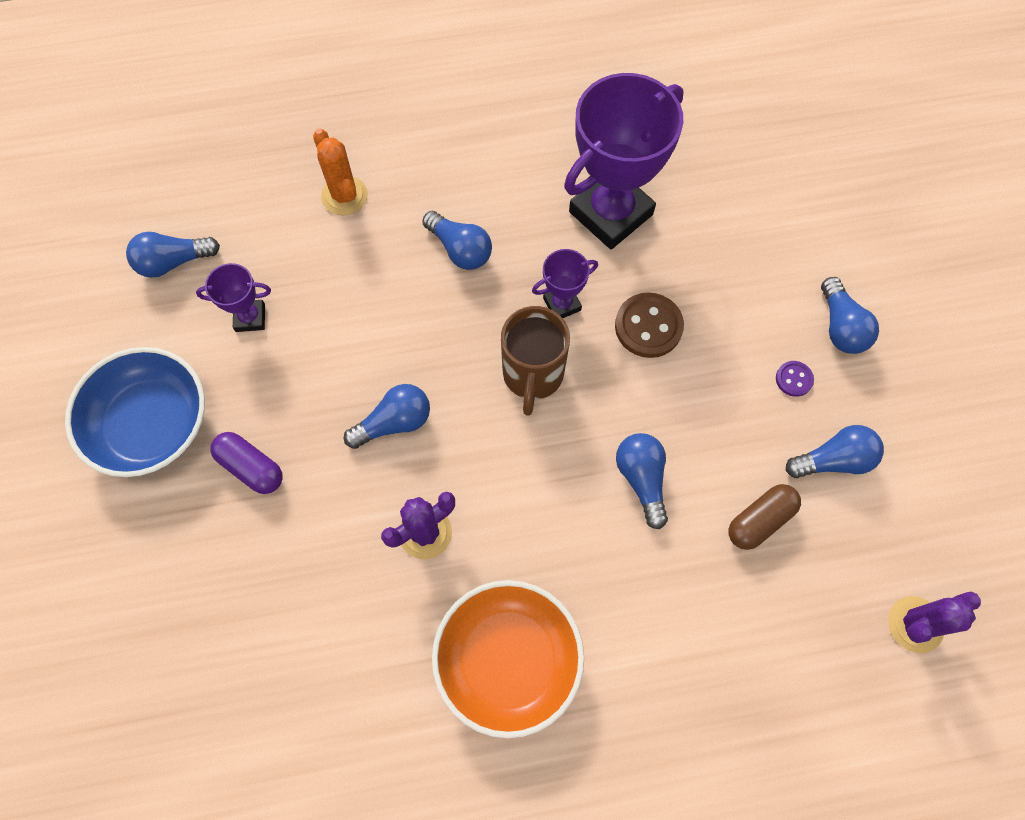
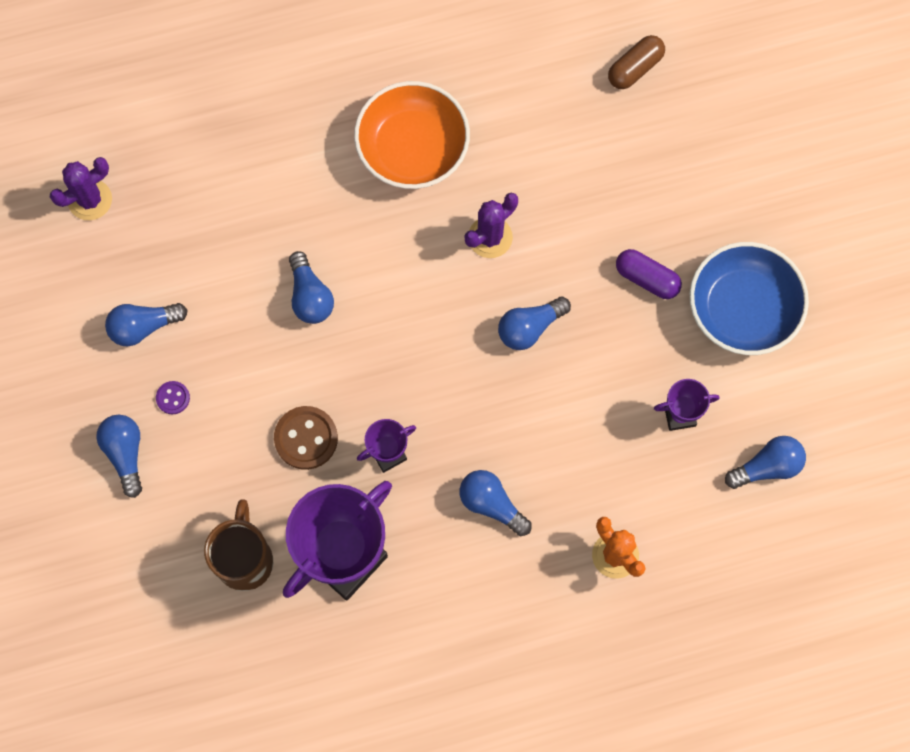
camera: 175 degrees right, 5 degrees up
brown mug [501,306,570,416] -> brown mug moved to [204,500,273,591]
brown capsule [728,484,801,550] -> brown capsule moved to [608,35,665,89]

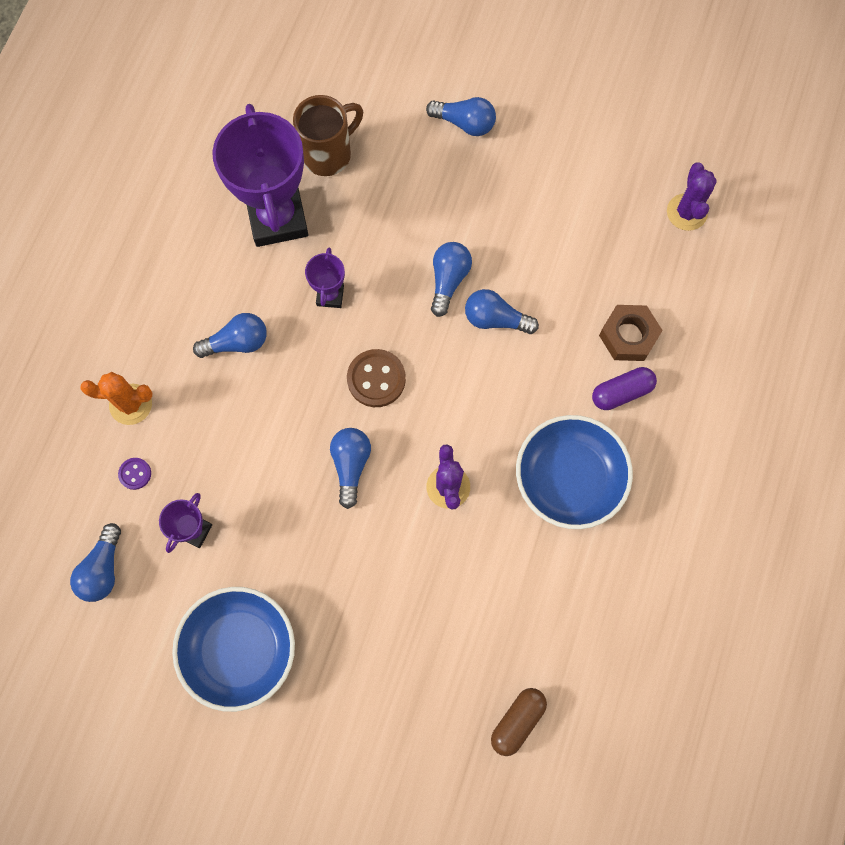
camera: 125 degrees right, 0 degrees up
blue light bulb [105,303,187,346] -> blue light bulb moved to [431,242,472,317]
purple button [156,381,190,414] -> purple button moved to [118,458,151,490]
brown mug [204,500,273,591] -> brown mug turned 75 degrees counterclockwise [293,95,363,176]
brown button [274,406,338,470] -> brown button moved to [347,349,406,407]
orange bowl [354,81,470,189] -> blue bowl [516,415,633,529]
brown capsule [608,35,665,89] -> brown capsule turned 45 degrees clockwise [491,688,547,756]
purple capsule [616,249,682,299] -> purple capsule moved to [592,367,657,410]
none -> brown nut [599,305,663,361]

